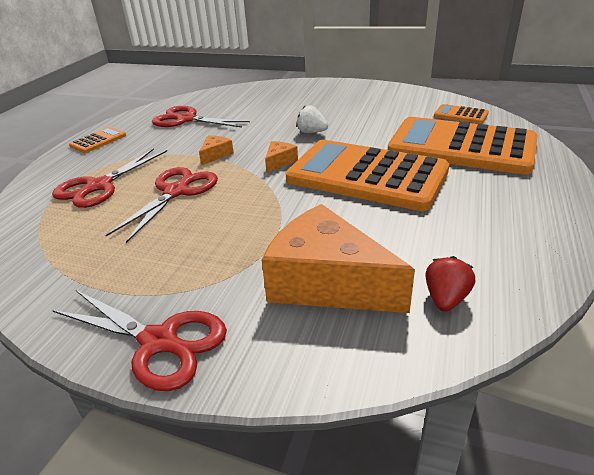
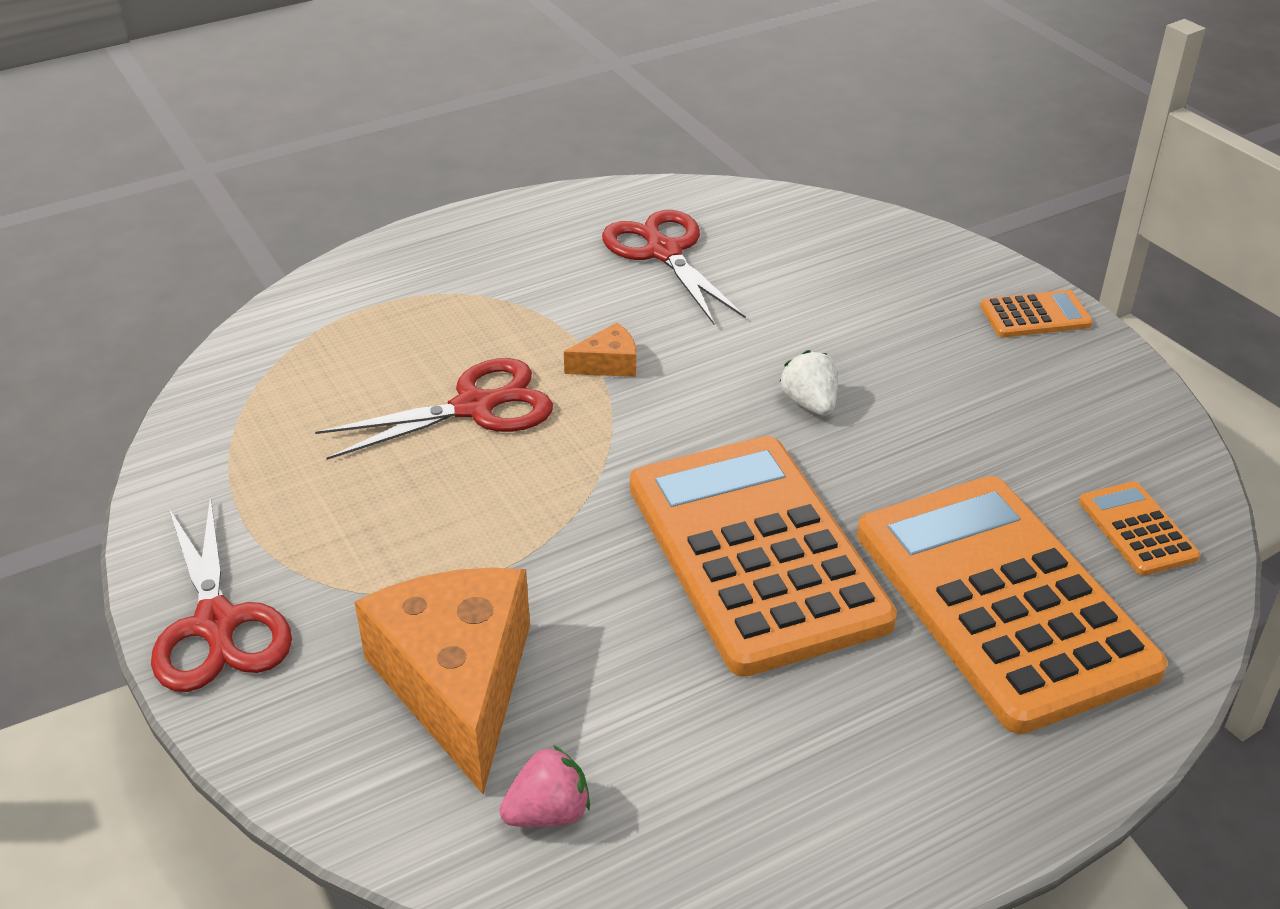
camera: 40 degrees right, 5 degrees up
red scissors [52,148,167,208] -> none
orange calculator [69,127,126,153] -> orange calculator moved to [980,290,1093,337]
orange cheese [265,141,298,173] -> none
red strawberry [425,256,475,312] -> pink strawberry [499,745,590,827]

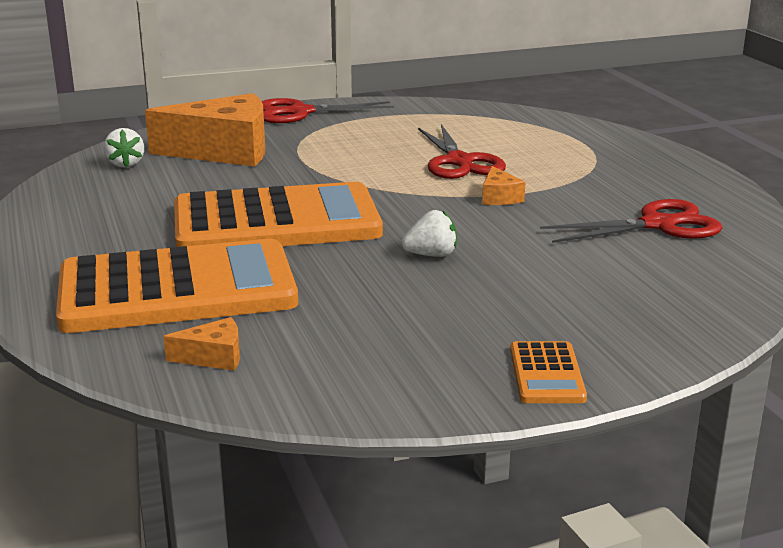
camera: 100 degrees right, 15 degrees down
pink strawberry [499,745,590,827] -> white strawberry [104,128,144,168]
orange calculator [1079,481,1200,576] -> orange cheese [163,317,240,371]

